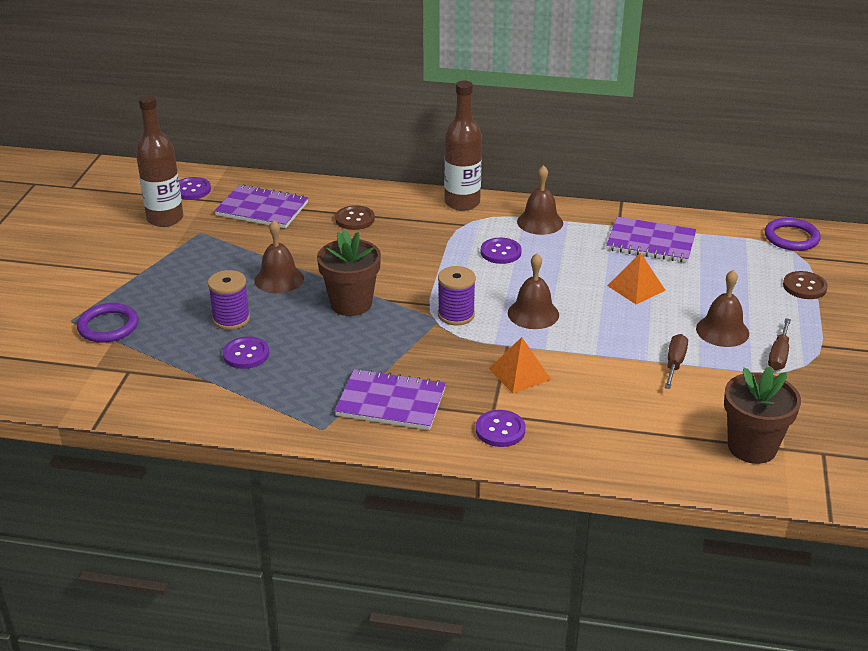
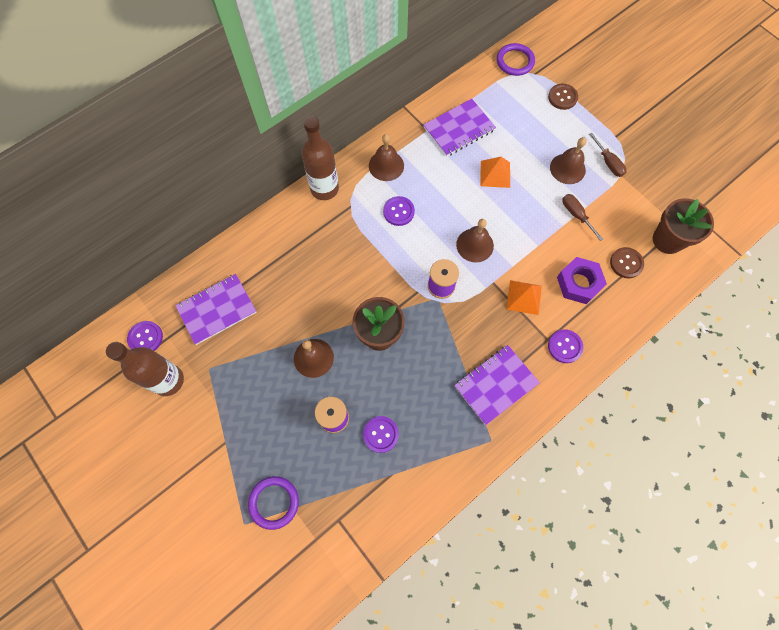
camera: 50 degrees left, 35 degrees up
brown button [335,205,375,230] -> brown button moved to [610,247,644,278]
none -> purple nut [557,257,607,304]

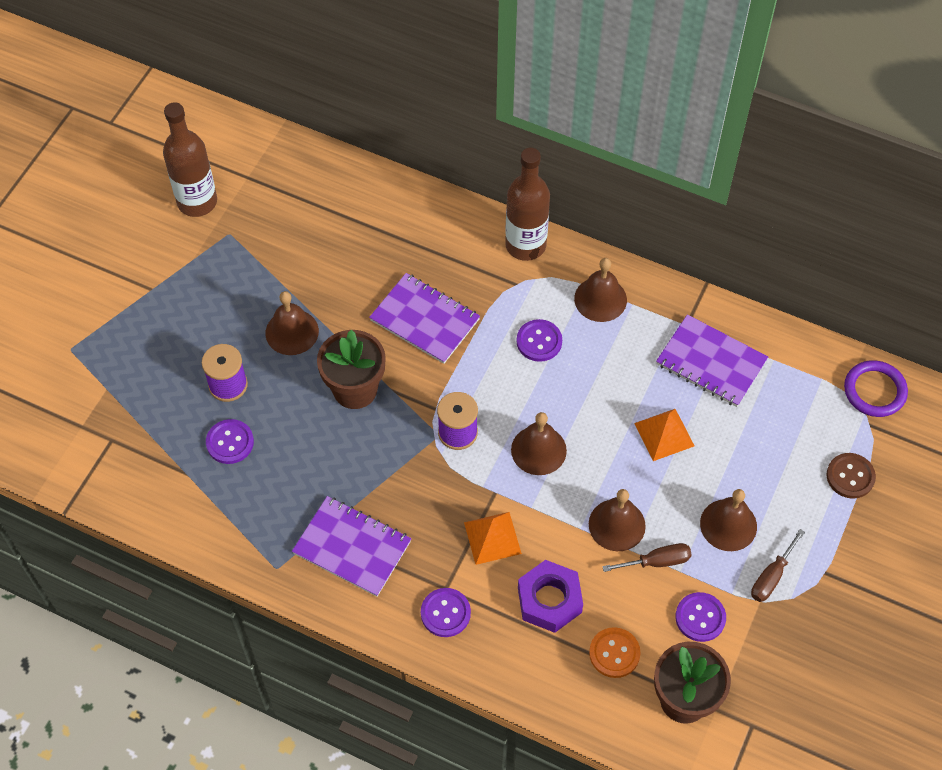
camera: 65 degrees right, 10 degrees down
purple button [127,321,163,351] -> purple button moved to [675,592,726,642]
purple notebook [175,274,257,345] -> purple notebook moved to [369,273,480,364]
purple ring [248,476,299,530] -> none
brown screwdriver [562,194,603,241] -> brown screwdriver turned 45 degrees clockwise [602,543,692,572]
brown button [610,247,644,278] -> orange button [589,627,641,678]
none -> brown bell [589,489,646,551]

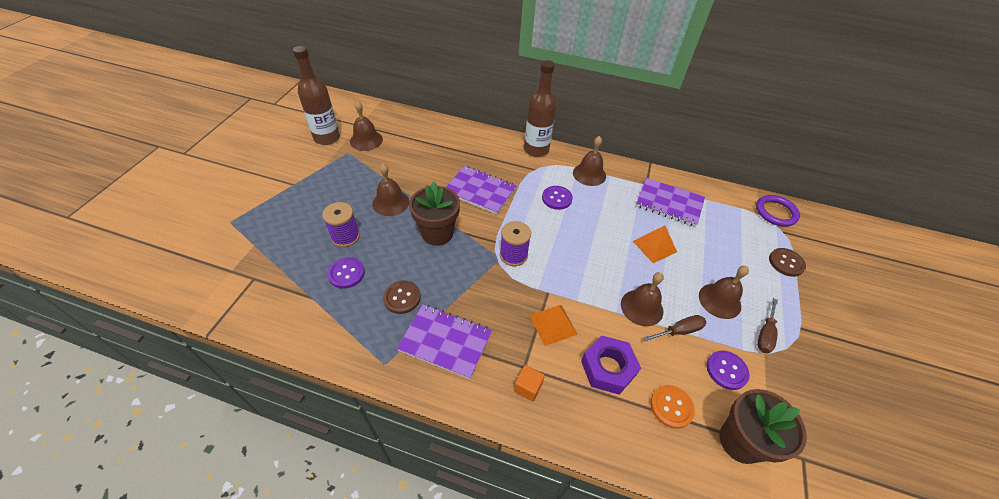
camera: 10 degrees left, 10 degrees down
purple button [421,588,471,637] -> orange cube [514,365,545,401]
brown bell [511,412,567,475] -> brown bell moved to [350,101,383,151]
none -> brown button [383,281,421,314]

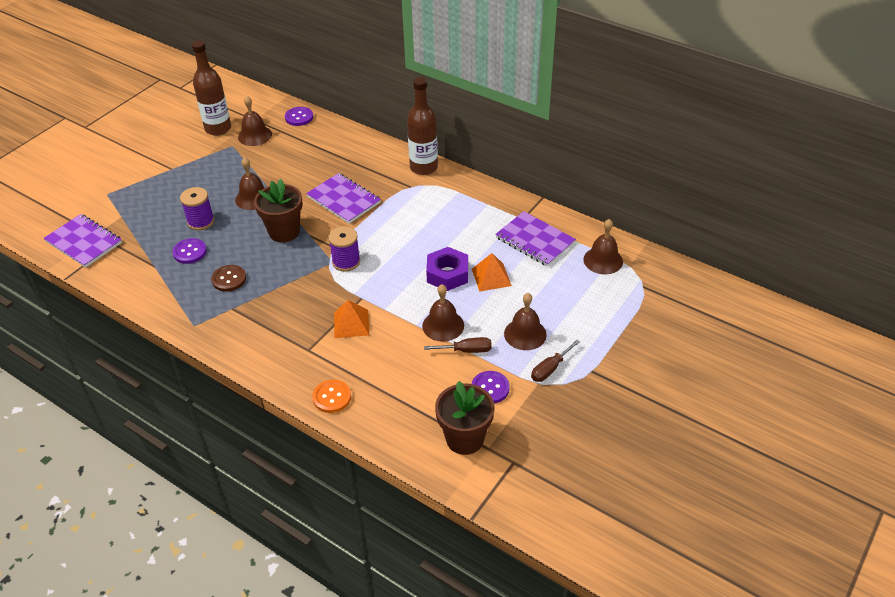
camera: 20 degrees right, 5 degrees down
purple notebook [397,304,492,379] -> purple notebook moved to [44,214,122,268]
orange cube [514,365,545,401] -> none
purple button [542,186,573,210] -> purple button moved to [285,107,313,126]
brown bell [573,136,606,186] -> brown bell moved to [583,219,623,274]
purple nut [581,336,641,395] -> purple nut moved to [426,247,468,291]
orange button [650,385,695,429] -> orange button moved to [312,380,351,413]
purple ring [756,195,800,226] -> none
brown button [769,248,806,277] -> none

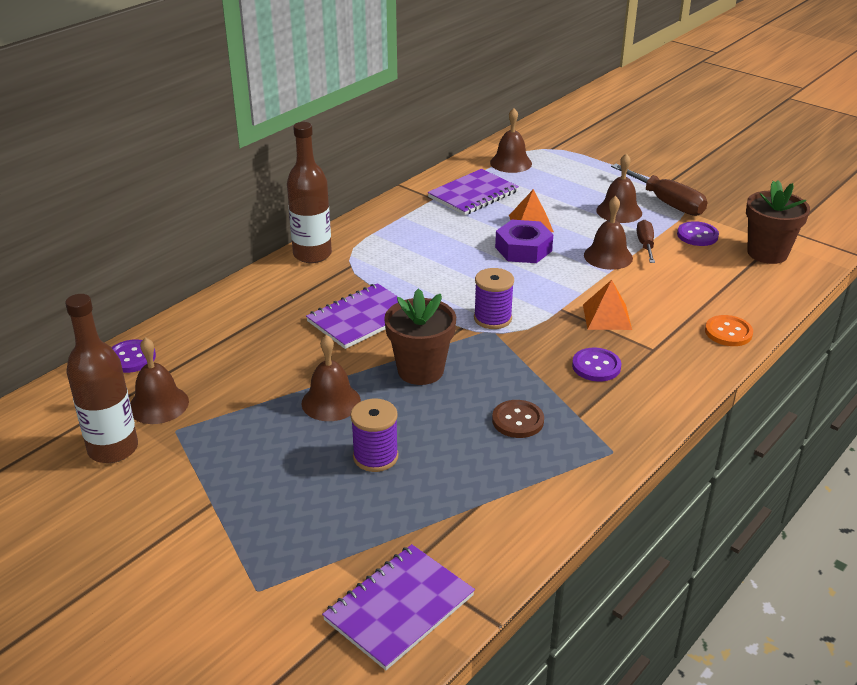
camera: 85 degrees left, 10 degrees down
purple button [172,238,207,264] -> purple button moved to [572,348,621,382]
brown screwdriver [531,340,580,382] -> brown screwdriver [611,164,707,216], size x1.68

